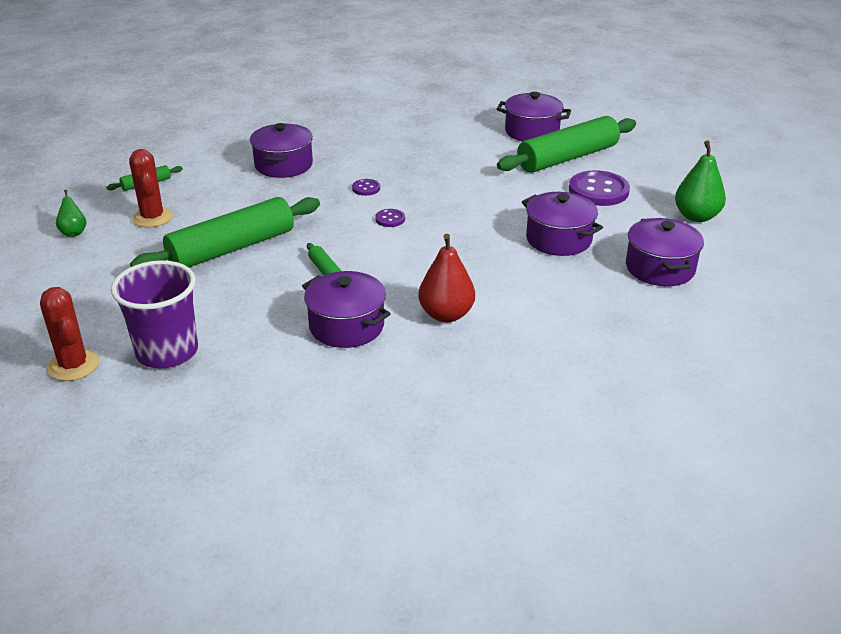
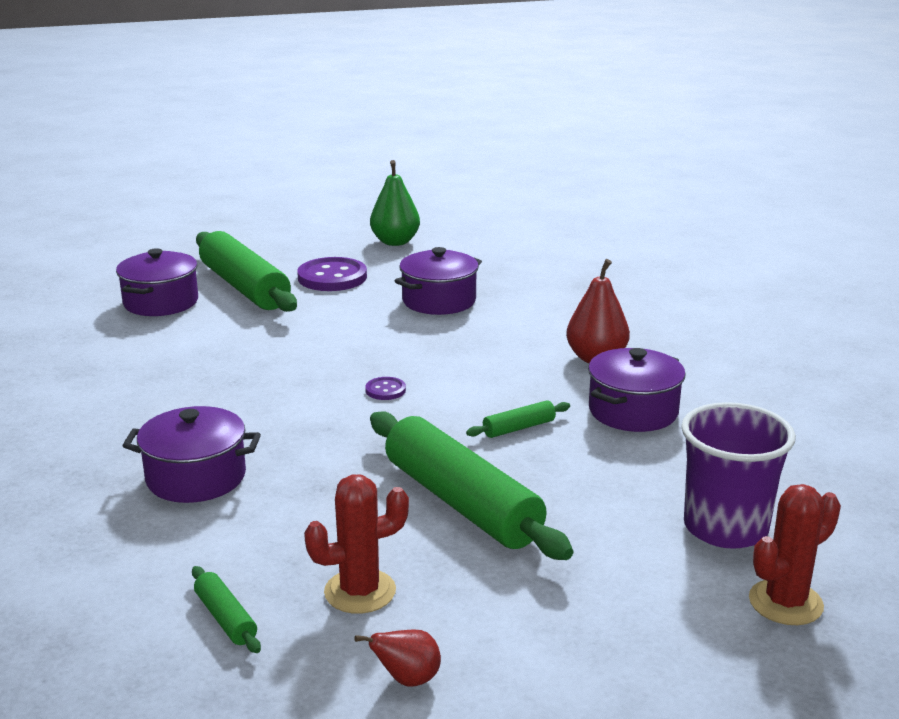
camera: 90 degrees left, 10 degrees down
green pear [56,190,86,237] -> red pear [355,629,441,687]
purple button [352,179,380,196] -> none
purple pot [626,218,704,286] -> none

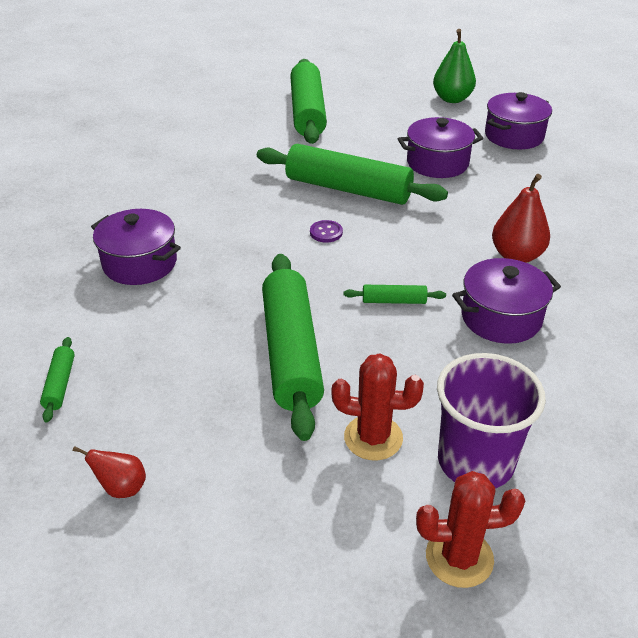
camera: 30 degrees right, 15 degrees up
purple pot [116,248,198,316] -> purple pot moved to [485,92,552,150]
purple button [297,257,367,291] -> none
red cactus [304,474,409,614] -> red cactus moved to [332,354,424,460]
none -> green rolling pin [257,144,448,205]

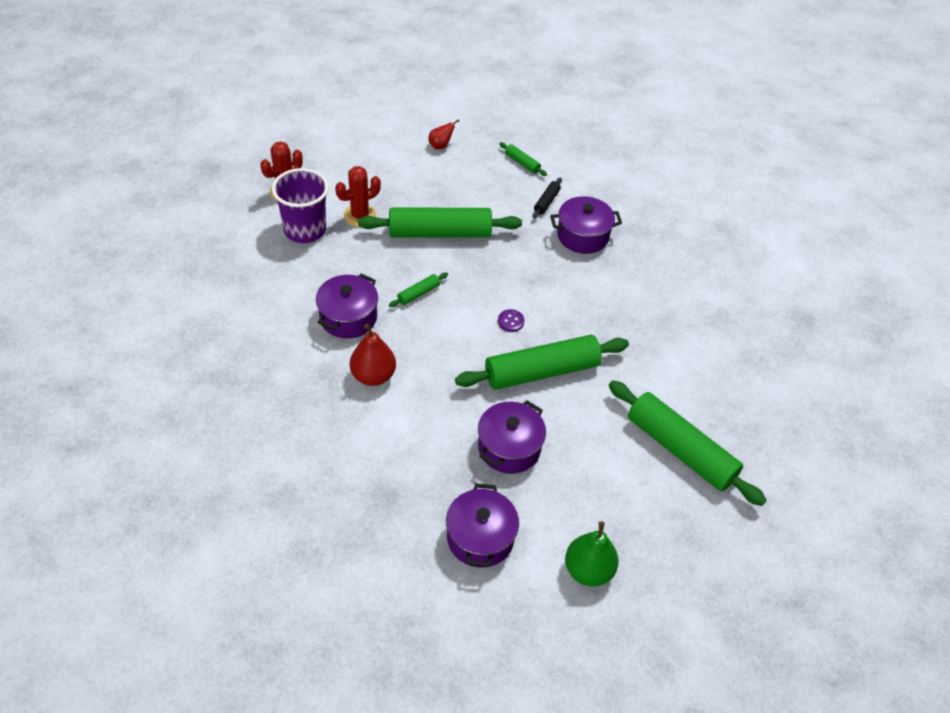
camera: 135 degrees right, 10 degrees up
green rolling pin [262,254,324,441] -> green rolling pin turned 45 degrees counterclockwise [358,207,522,238]
none -> black rolling pin [533,178,562,219]

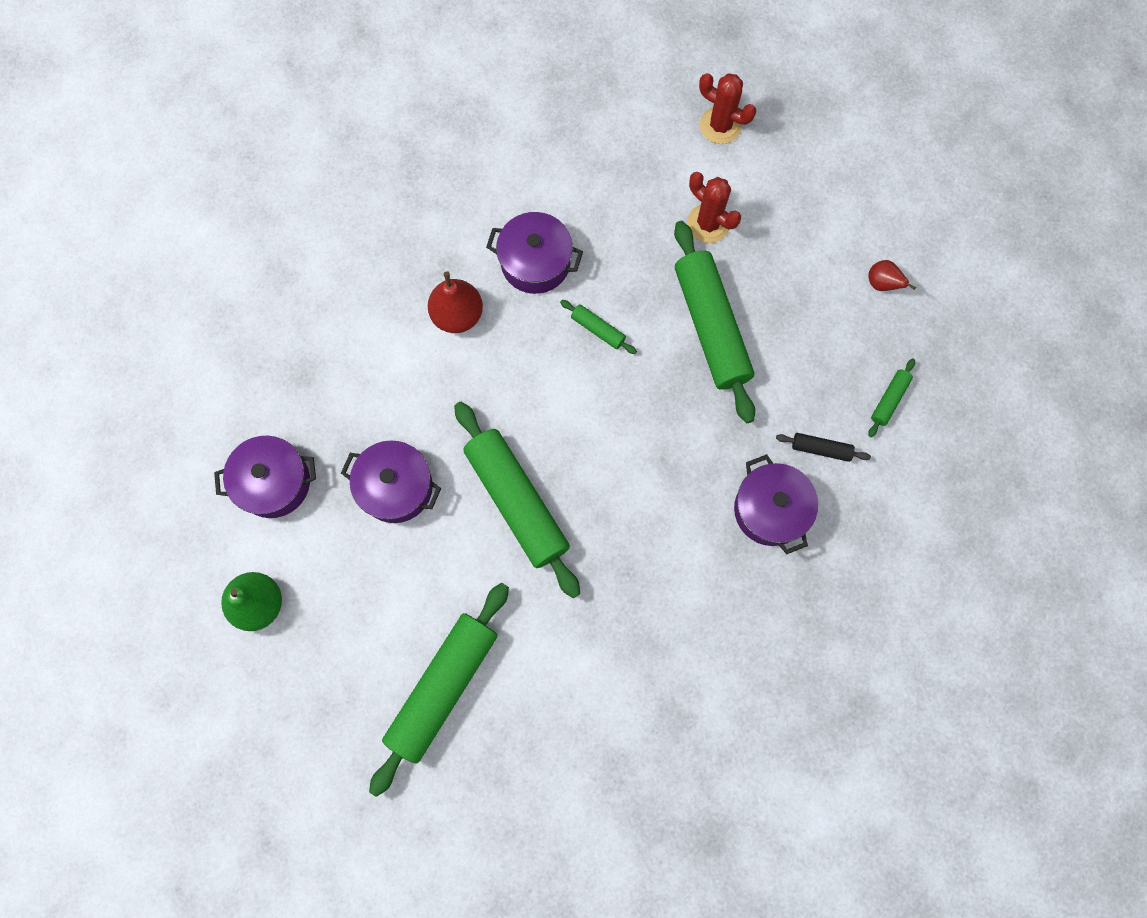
camera: 80 degrees right, 25 degrees up
purple cup [272,168,329,243] -> none
purple button [498,309,525,332] -> none

